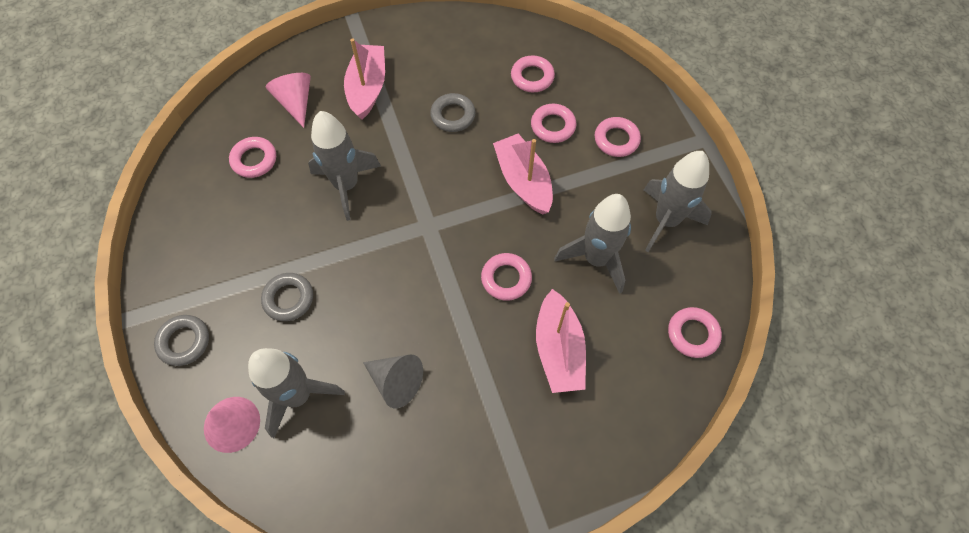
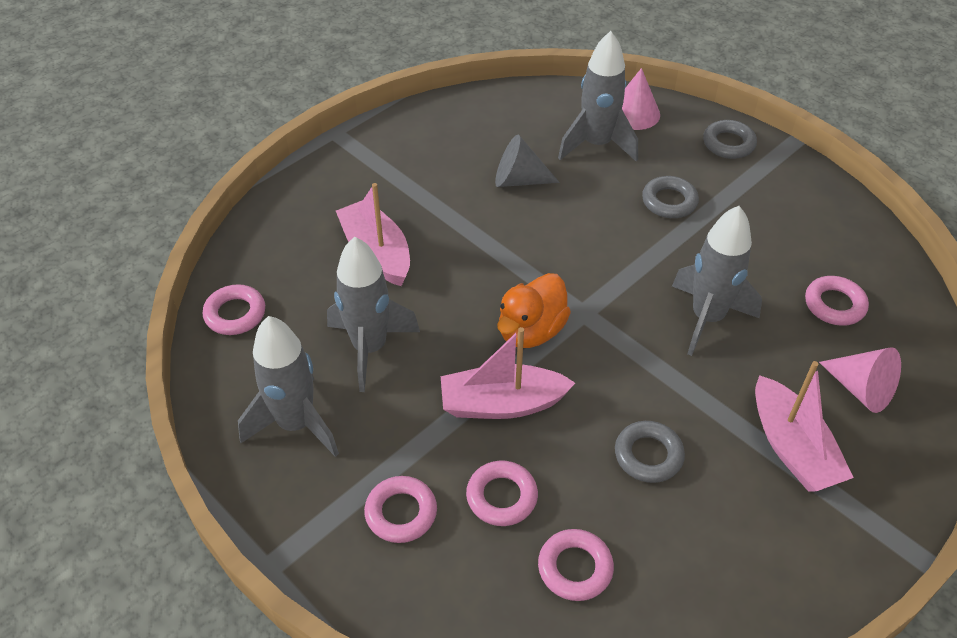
camera: 155 degrees right, 15 degrees down
pink ring [481,253,532,301] -> none
pink boat [493,134,553,214] -> pink boat turned 135 degrees clockwise [441,327,575,419]
none -> orange duck [497,273,571,348]

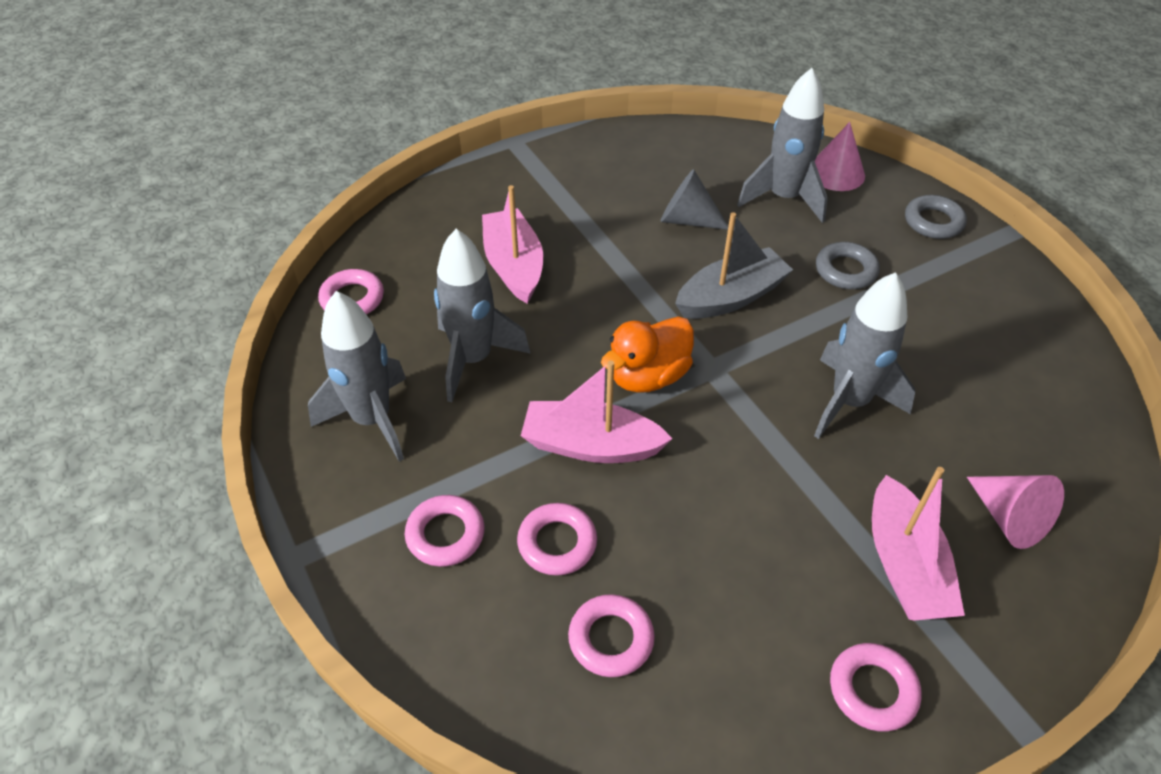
camera: 15 degrees right, 0 degrees up
grey ring [615,421,685,483] -> none
pink ring [805,276,869,326] -> pink ring moved to [830,643,921,732]
none -> grey boat [675,212,793,319]

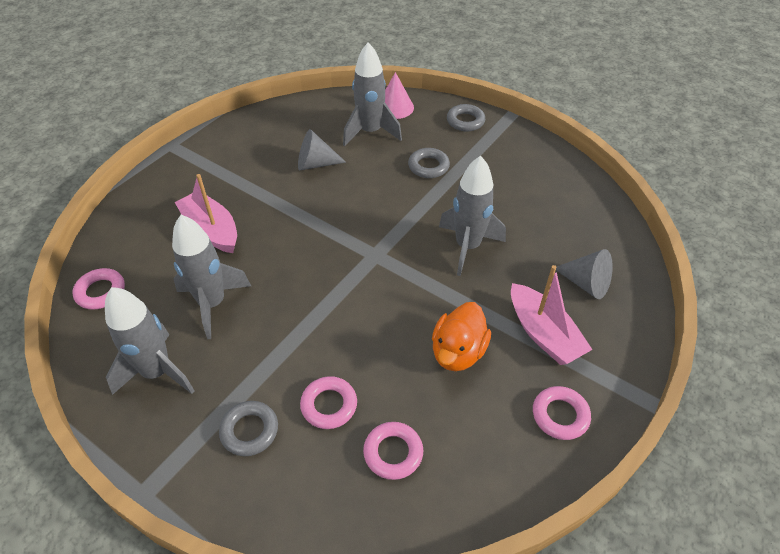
camera: 25 degrees left, 0 degrees up
pink ring [405,495,485,567] -> grey ring [219,401,278,456]
pink boat [521,360,673,463] -> none
orange duck [601,317,694,393] -> orange duck moved to [432,302,491,371]
grey boat [675,212,793,319] -> none
pink cone [967,475,1064,549] -> grey cone [556,249,613,299]

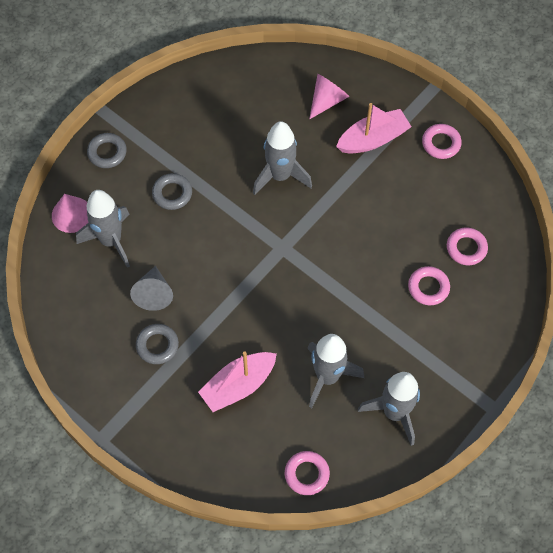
camera: 85 degrees left, 15 degrees up
grey ring [219,401,278,456] -> grey ring moved to [136,324,179,364]
orange duck [432,302,491,371] -> none
grey cone [556,249,613,299] -> pink cone [309,74,349,119]

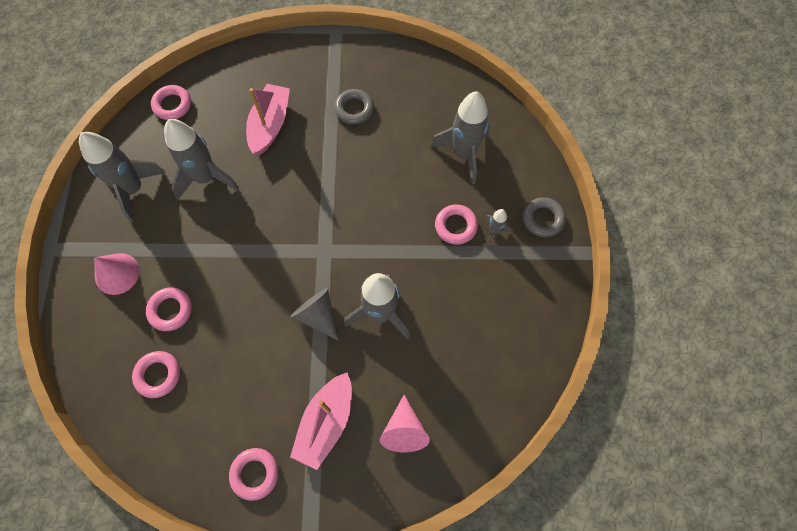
camera: 140 degrees right, 5 degrees up
pink cone [52,194,89,233] -> pink cone moved to [94,253,140,295]
grey cone [130,266,173,311] -> grey cone moved to [290,288,339,341]
grey ring [152,173,192,210] -> pink ring [435,204,478,245]
none -> grey rocket [485,209,512,245]

